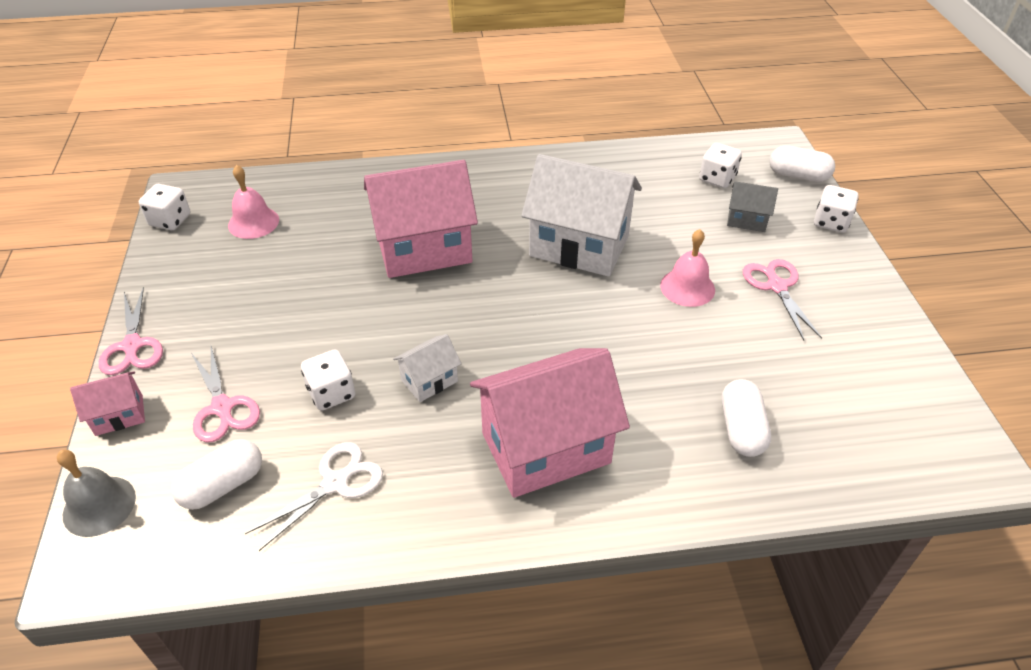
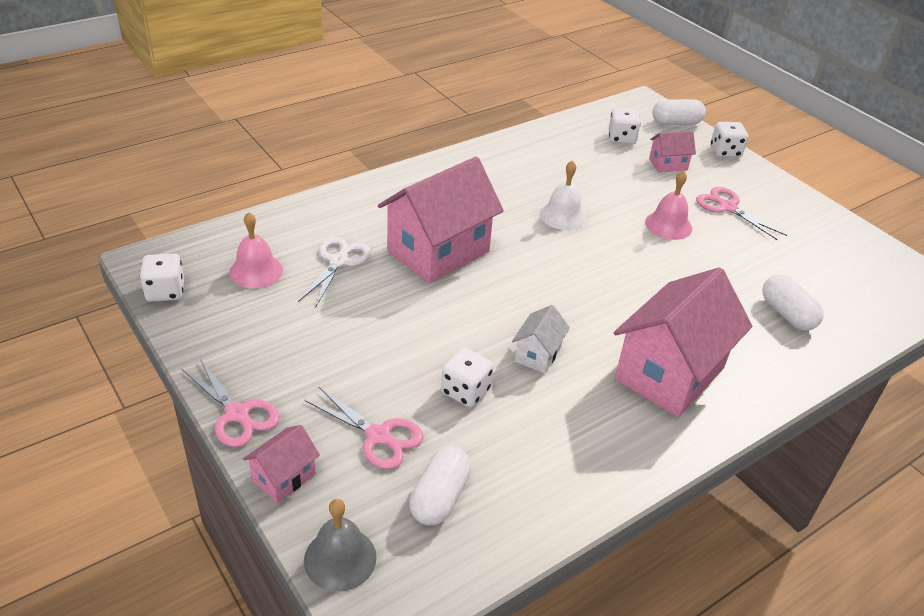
camera: 30 degrees left, 5 degrees down
white scissors [245,442,383,551] -> white scissors moved to [298,237,371,308]
white house [521,154,642,277] -> white bell [540,160,587,230]
grey house [727,181,778,232] -> pink house [649,131,696,172]

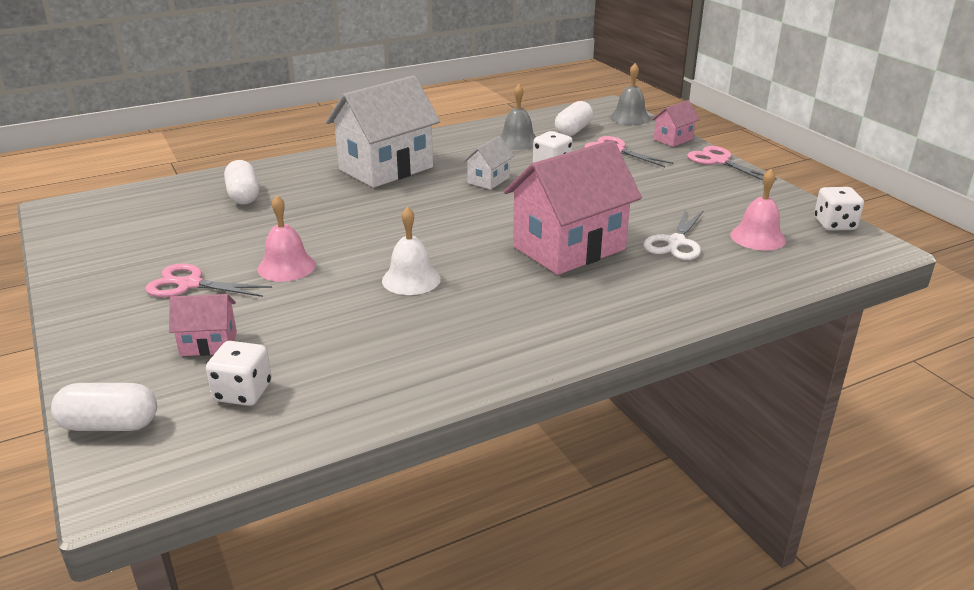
camera: 170 degrees left, 10 degrees down
pink house [614,267,752,418] -> white house [326,75,440,188]
pink scissors [696,187,787,241] -> pink scissors turned 135 degrees clockwise [145,263,272,297]
white dice [711,122,748,158] -> none
none -> grey bell [501,84,536,150]

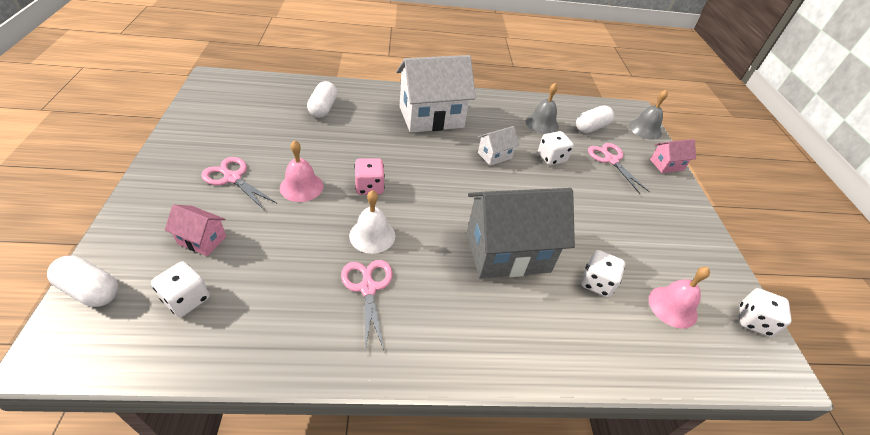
camera: 20 degrees right, 15 degrees up
pink house [504,140,642,275] -> grey house [467,188,575,278]
white scissors [643,209,704,260] -> white dice [581,250,625,297]
pink scissors [687,146,777,181] -> pink scissors moved to [341,260,393,351]
none -> pink dice [354,158,385,195]

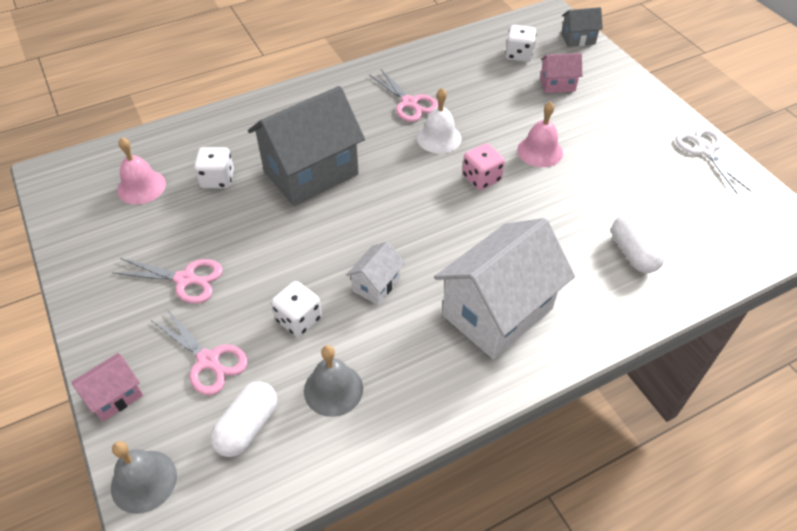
camera: 160 degrees right, 5 degrees up
white capsule [47,255,119,307] -> grey house [561,7,603,47]
pink scissors [201,157,278,211] -> pink scissors moved to [113,258,223,304]
white dice [739,288,792,337] -> none
none -> white scissors [675,127,752,195]

